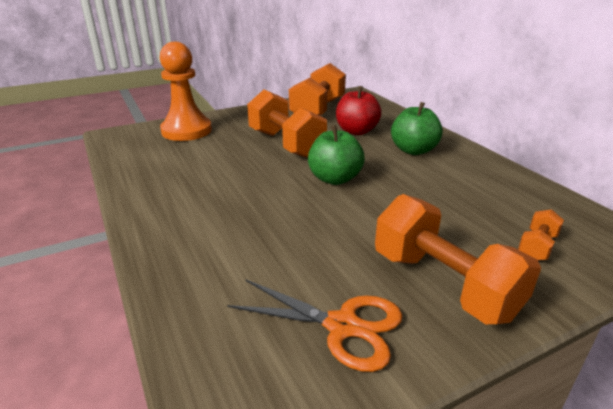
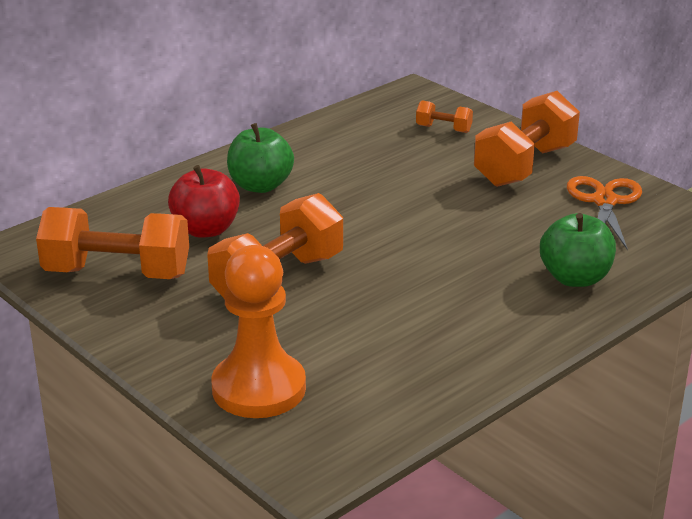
camera: 105 degrees left, 0 degrees up
green apple [308,125,365,185] -> green apple moved to [540,213,616,287]

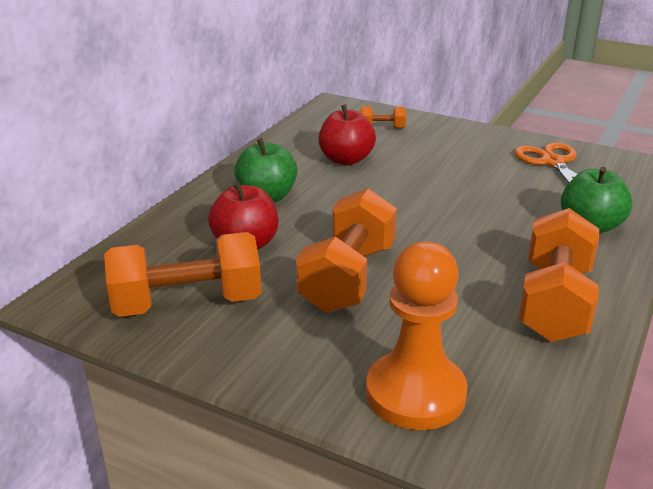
camera: 20 degrees left, 0 degrees up
orange dumbbell [474,91,580,187] -> orange dumbbell moved to [518,208,599,342]
none -> red apple [318,105,376,165]

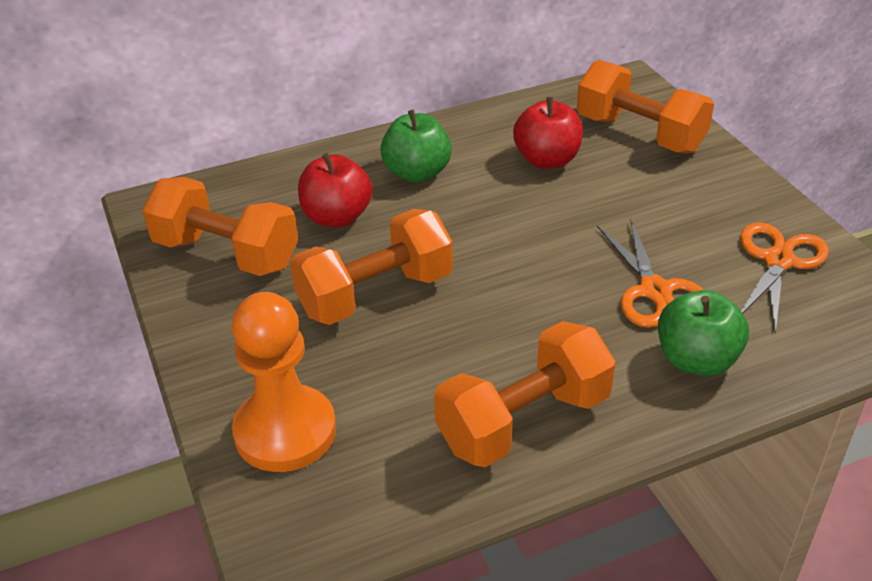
camera: 40 degrees right, 10 degrees up
orange dumbbell [360,106,406,129] -> orange dumbbell [577,60,714,153], size x2.16
none -> orange scissors [597,218,704,328]

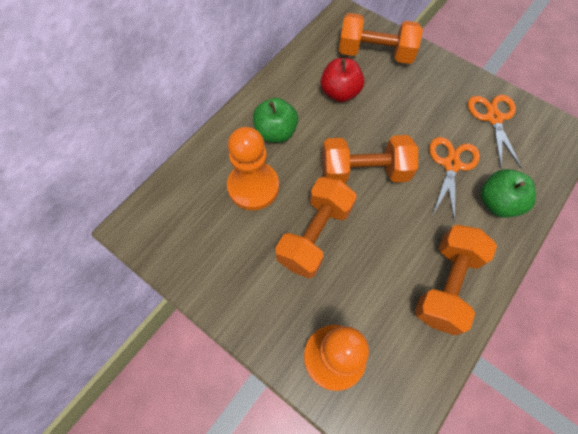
camera: 30 degrees left, 25 degrees up
orange dumbbell [142,177,298,276] -> orange dumbbell moved to [322,135,418,183]
red apple [298,153,372,227] -> orange pawn [227,127,279,210]
orange scissors [597,218,704,328] -> orange scissors turned 120 degrees counterclockwise [429,137,480,223]

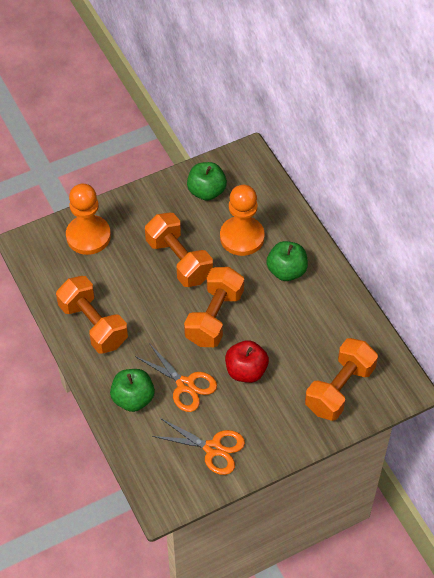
camera: 115 degrees right, 10 degrees down
red apple [321,58,364,102] -> red apple moved to [225,340,269,383]
none -> green apple [187,162,227,201]

